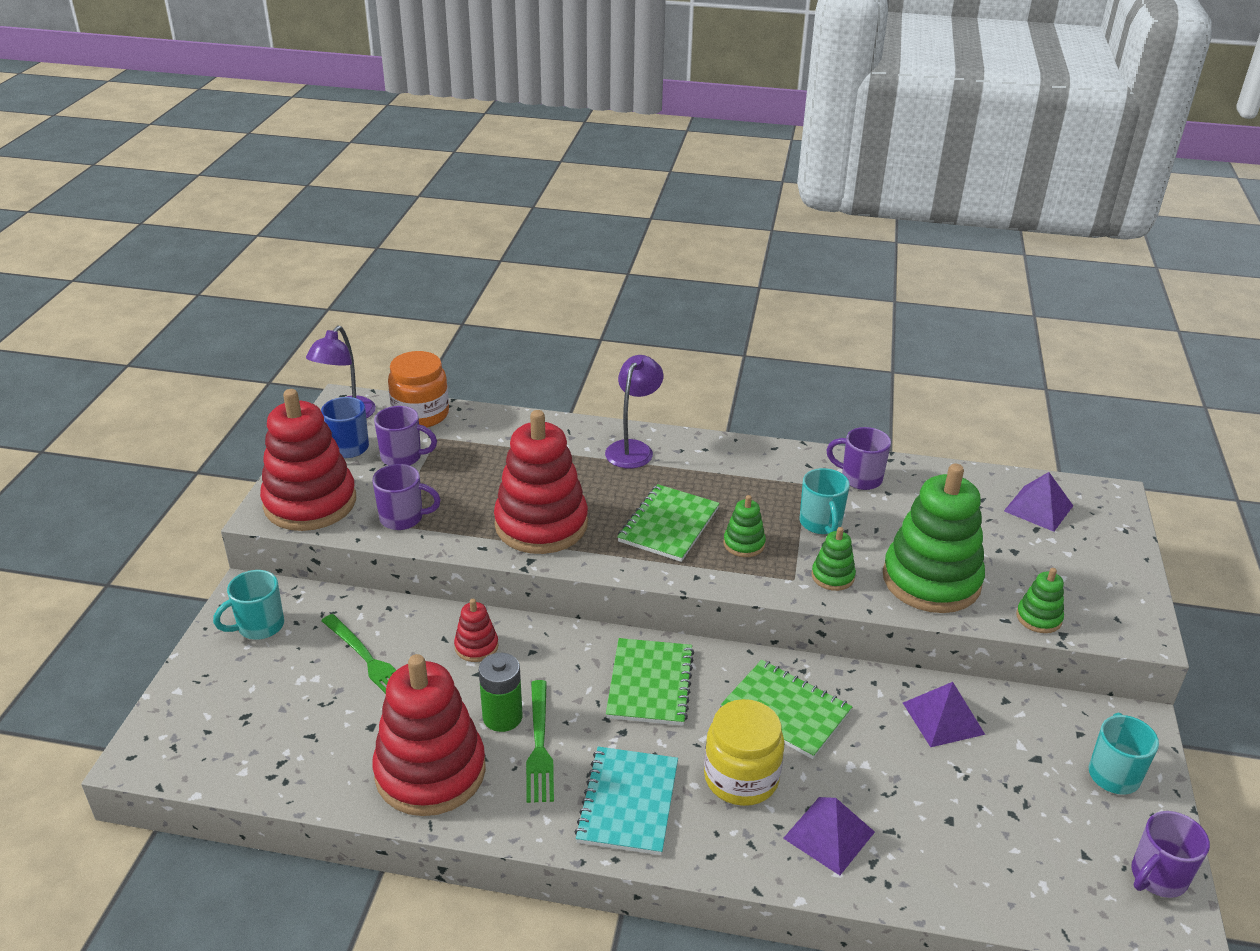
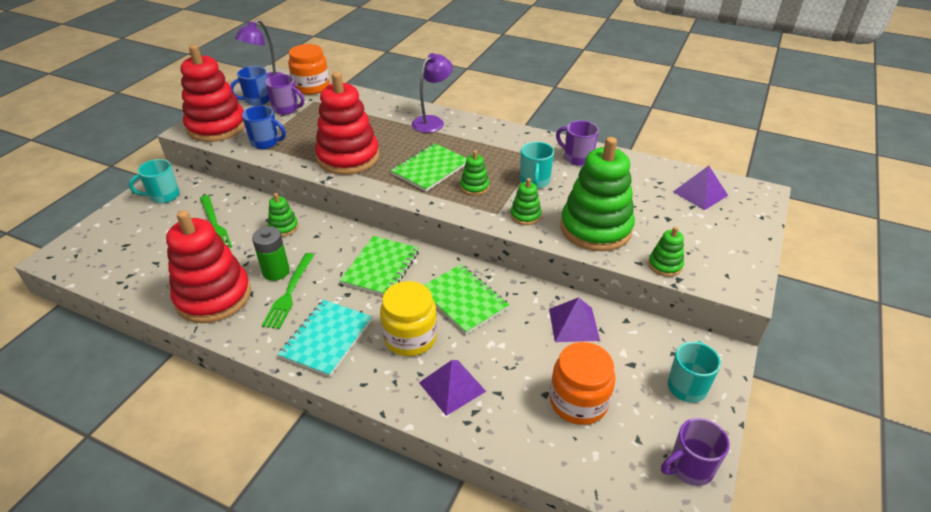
camera: 15 degrees right, 5 degrees up
purple mug [372,464,441,530] -> blue mug [242,106,286,149]
red stacking toy [454,599,499,662] -> green stacking toy [268,193,298,237]
none -> orange jar [550,342,615,425]

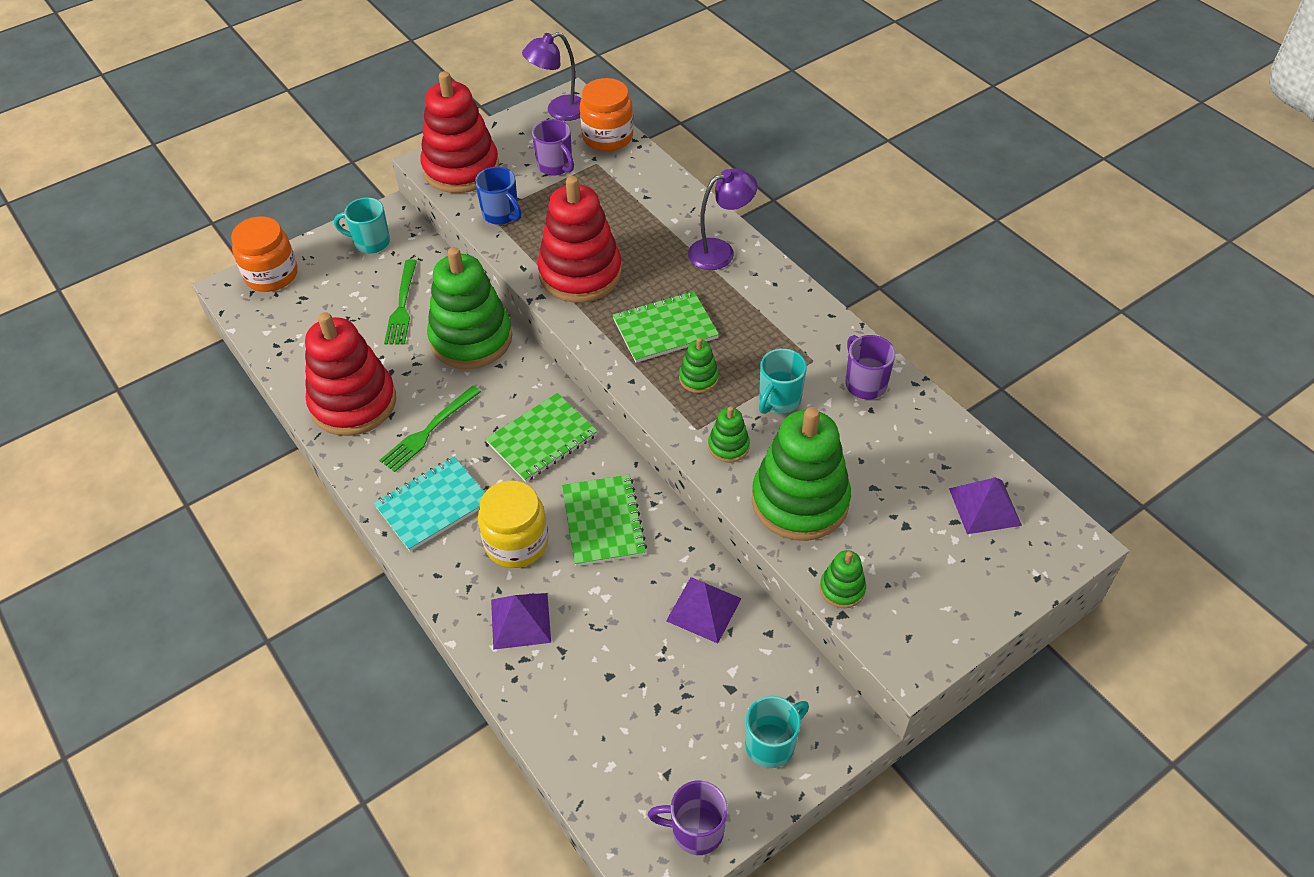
camera: 30 degrees right, 10 degrees up
blue mug [230,66,270,106] -> none
green battery [252,227,290,281] -> none
green stacking toy [268,193,298,237] -> green stacking toy [427,247,512,369], size x2.26
orange jar [550,342,615,425] -> orange jar moved to [231,217,298,292]

